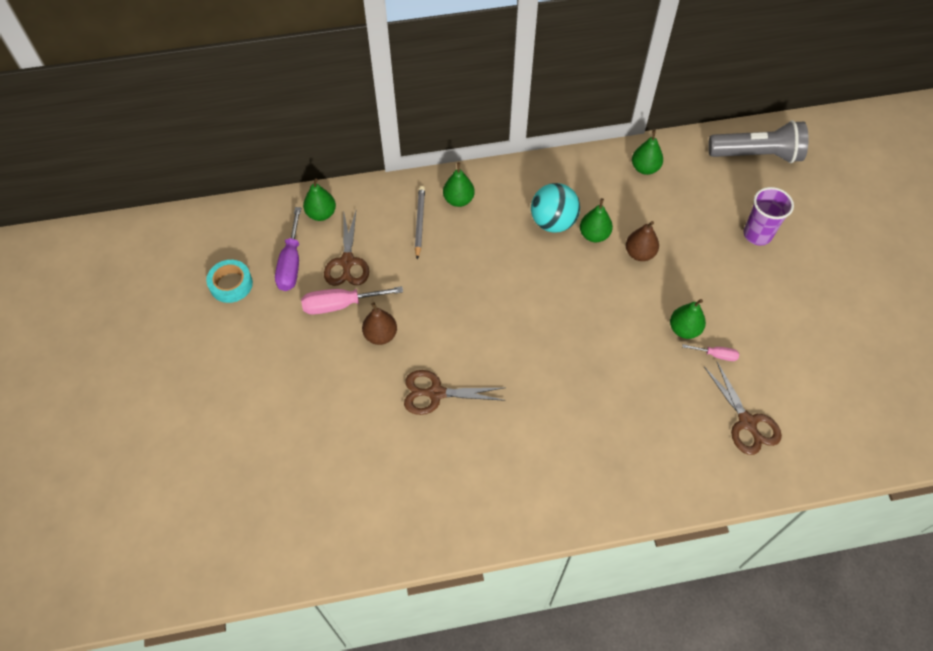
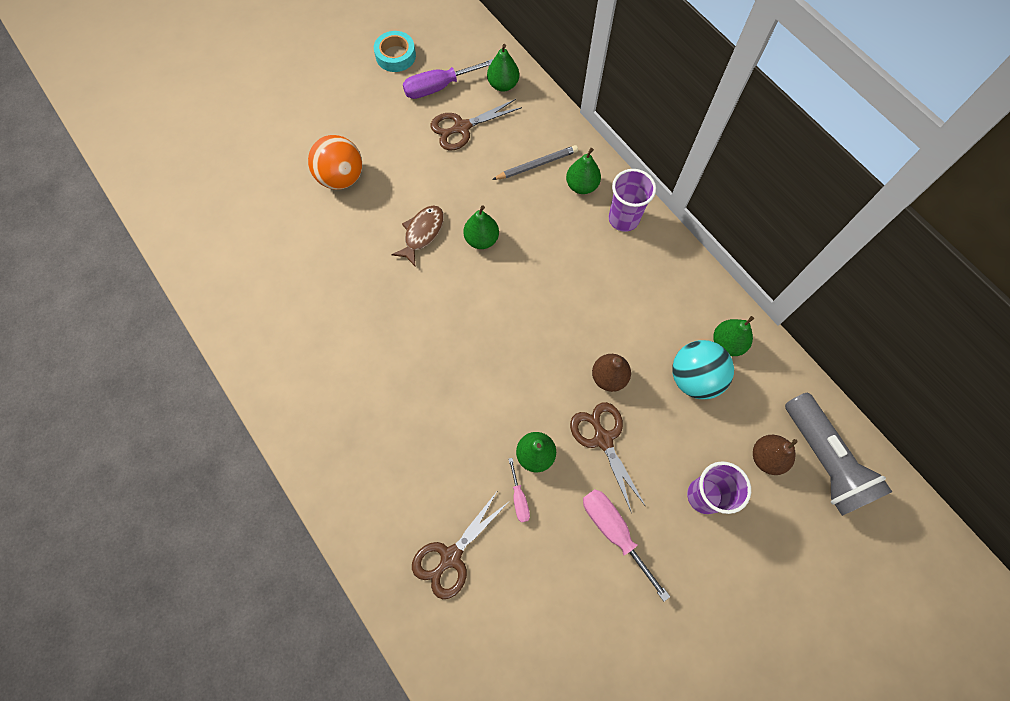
camera: 65 degrees right, 10 degrees up
pink screwdriver [301,286,403,315] -> pink screwdriver moved to [583,489,670,602]
brown pear [362,302,397,345] -> brown pear moved to [753,435,798,475]
brown scissors [404,370,506,415] -> brown scissors moved to [570,402,646,513]
turquoise ball [531,183,580,233] -> turquoise ball moved to [673,340,734,399]
green pear [580,198,613,242] -> green pear moved to [463,205,499,249]
none -> orange ball [308,135,362,190]
none -> brown fish [391,206,444,267]
none -> purple cup [609,169,656,232]

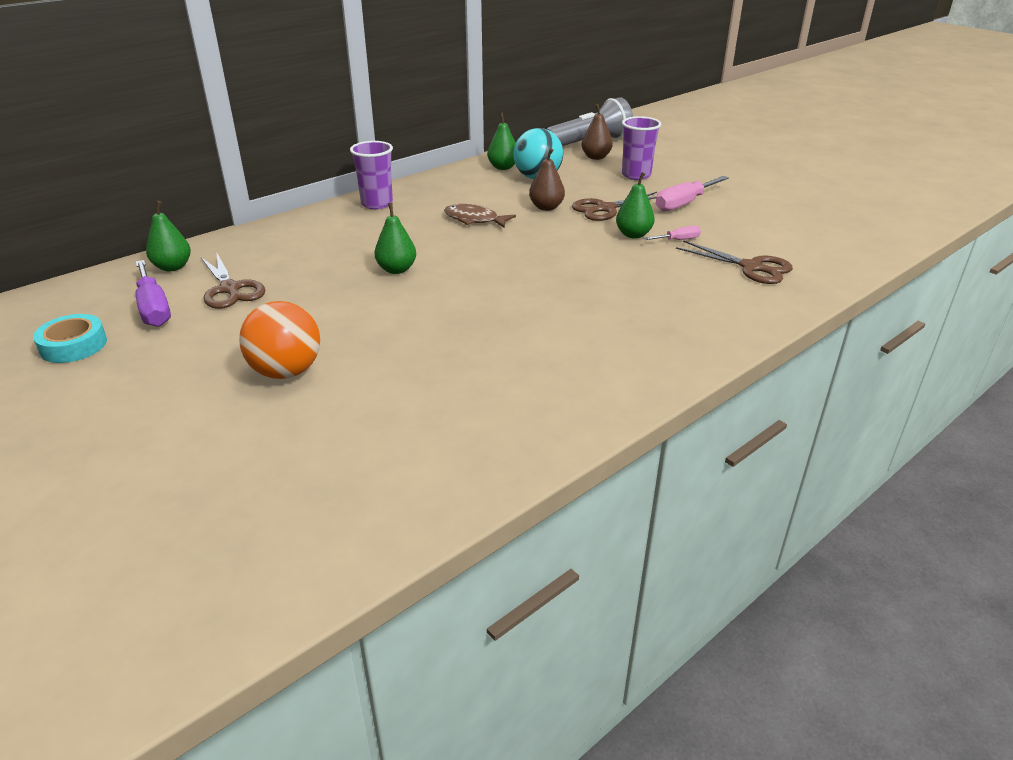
camera: 95 degrees left, 35 degrees down
brown fish [391,206,444,267] -> brown fish moved to [444,204,516,228]
grey pencil [492,145,578,180] -> none
green pear [566,148,601,194] -> none

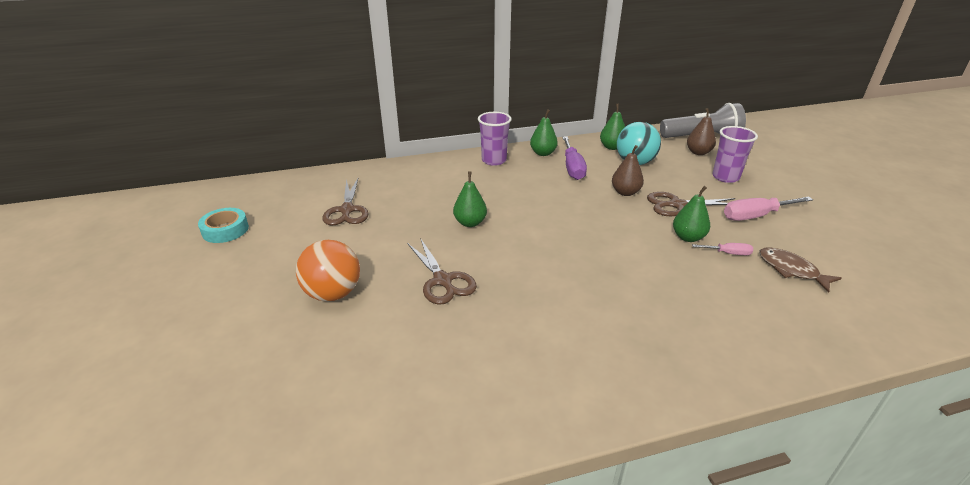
camera: 25 degrees right, 0 degrees up
purple screwdriver [135,260,171,327] -> purple screwdriver moved to [562,137,587,180]
green pear [146,201,191,271] -> green pear moved to [530,109,558,156]
brown fish [444,204,516,228] -> brown fish moved to [759,247,842,293]
brown scissors [676,240,793,284] -> brown scissors moved to [407,238,477,305]

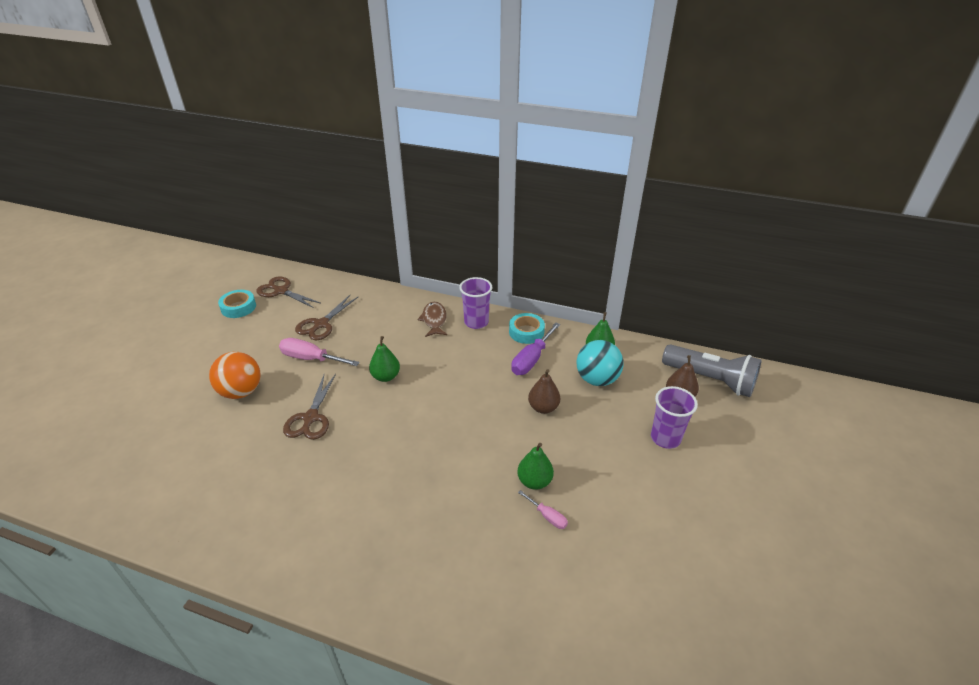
camera: 35 degrees right, 5 degrees up
green pear [530,109,558,156] -> turquoise tape [509,313,545,344]
brown scissors [647,192,735,216] -> brown scissors moved to [256,276,320,308]
pink screwdriver [724,197,813,221] -> pink screwdriver moved to [279,338,360,366]
brown fish [759,247,842,293] -> brown fish moved to [417,302,447,337]

